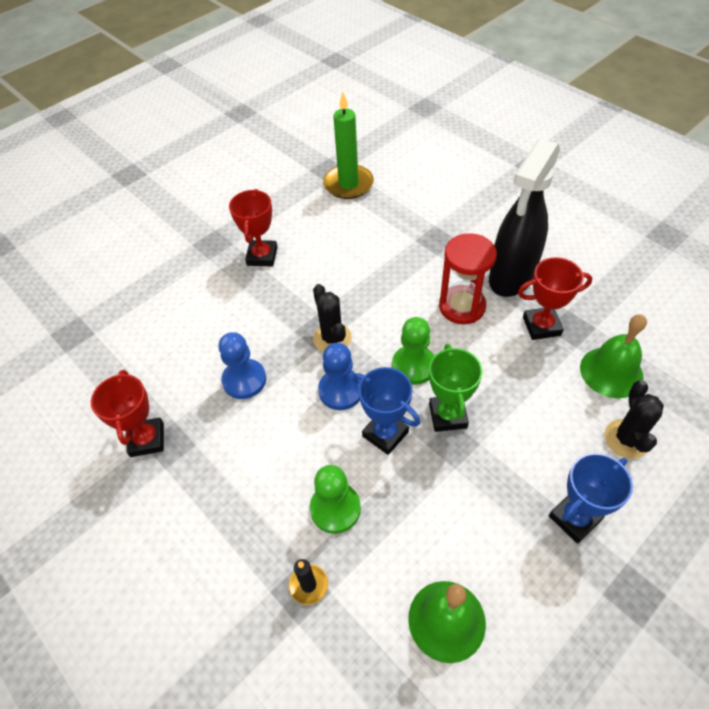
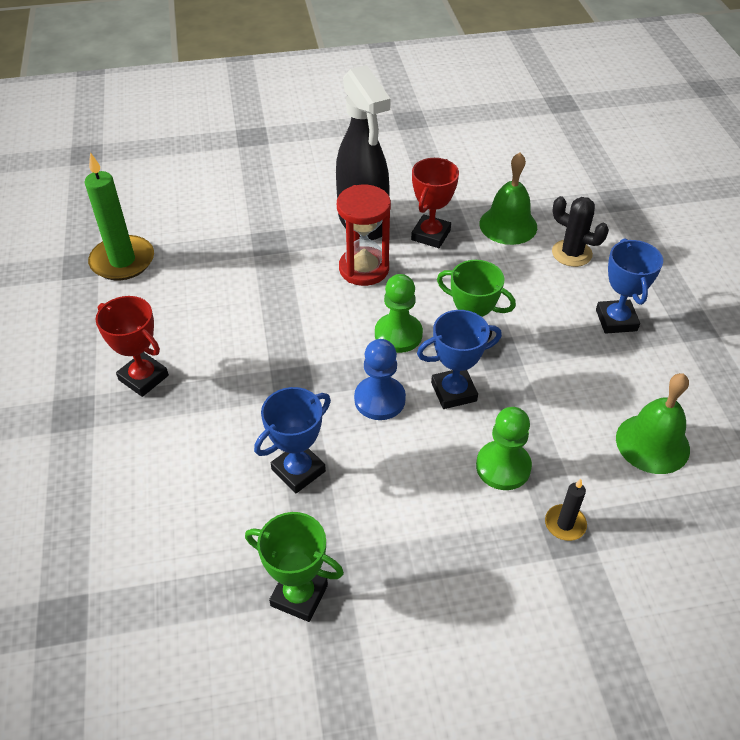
camera: 60 degrees left, 5 degrees down
red trophy [91,370,164,457] -> green trophy [245,512,344,622]
blue pawn [219,332,266,399] -> blue trophy [254,387,331,493]
black cactus [313,284,352,352] -> none

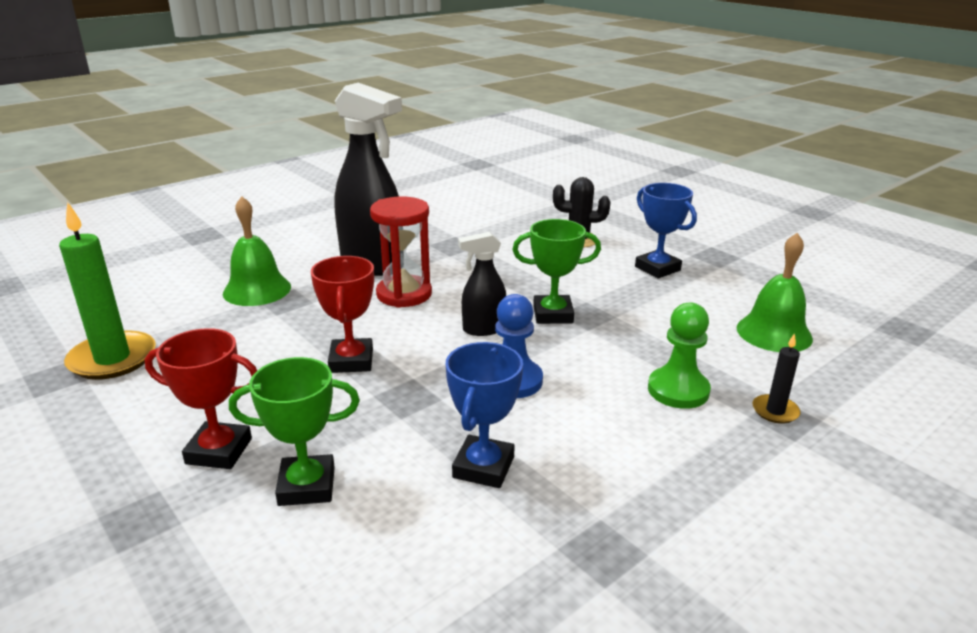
camera: 30 degrees left, 20 degrees down
green trophy [245,512,344,622] -> green trophy moved to [229,357,360,506]
green pawn [375,274,423,353] -> black spray bottle [458,232,506,336]
red trophy [411,158,459,248] -> red trophy moved to [311,256,374,373]
blue trophy [417,310,502,409] -> none
green bell [479,153,537,245] -> green bell moved to [223,196,291,306]

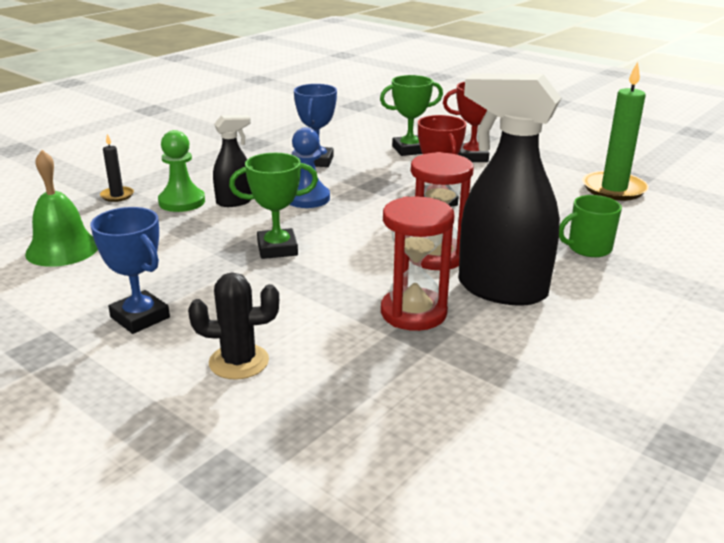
camera: 170 degrees right, 0 degrees up
green bell [223,196,291,306] -> green mug [559,195,622,257]
black spray bottle [458,232,506,336] -> black spray bottle moved to [213,115,252,207]
none -> red hourglass [381,196,455,331]

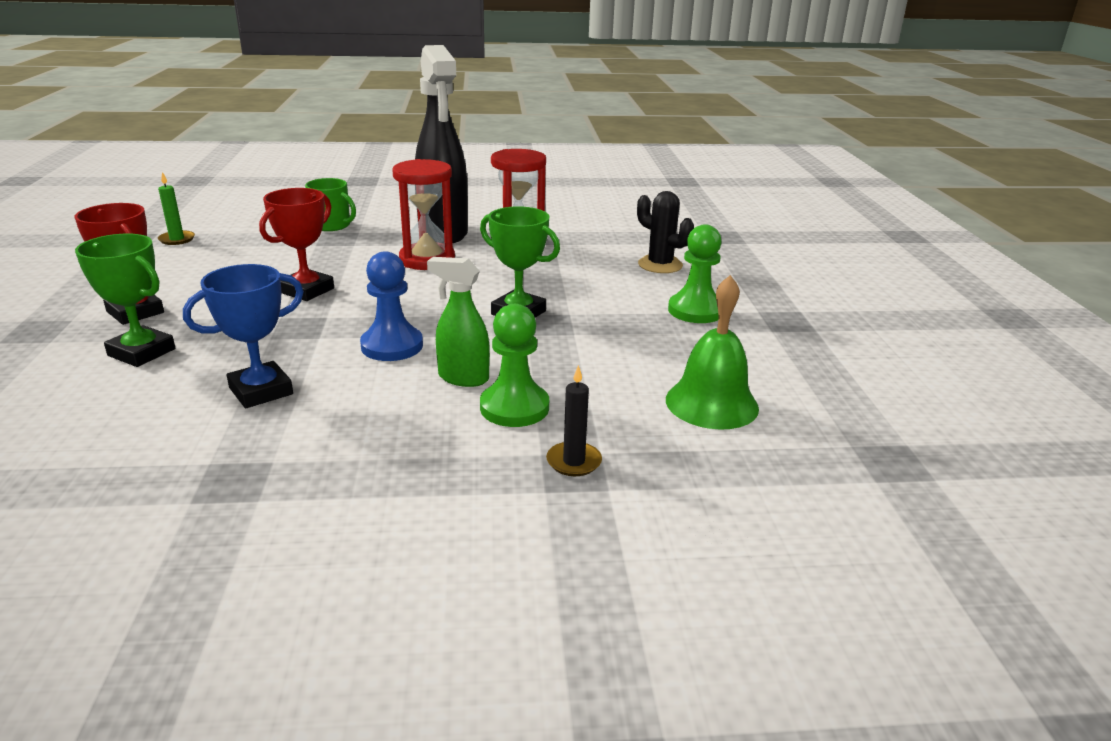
camera: 135 degrees left, 0 degrees up
blue trophy [90,207,170,334] -> green pawn [668,224,722,323]
black spray bottle [213,115,252,207] -> green spray bottle [427,257,490,387]
green candle [583,62,649,201] -> green candle [158,172,195,245], size x0.50

